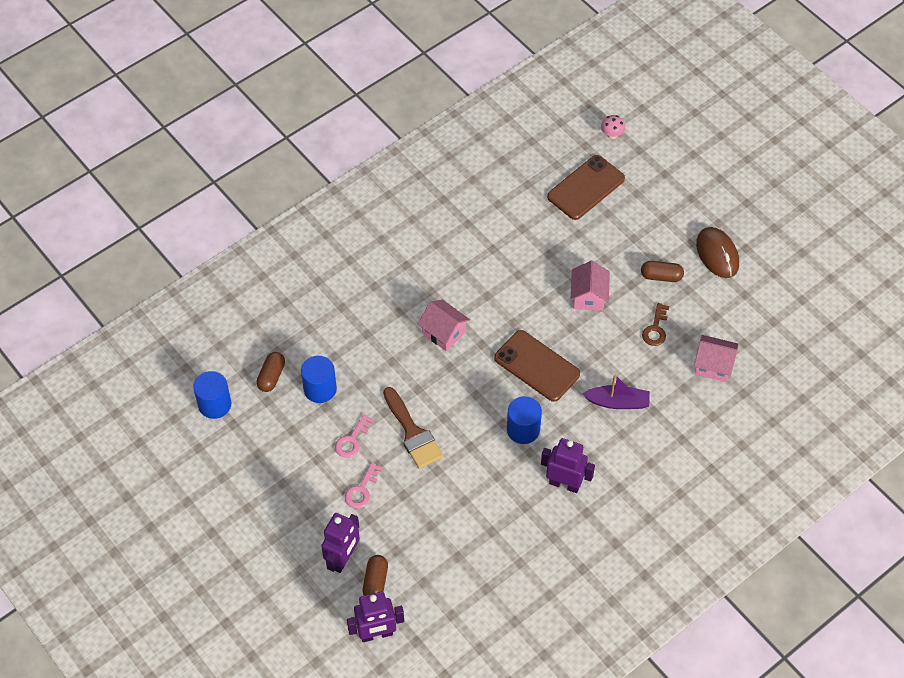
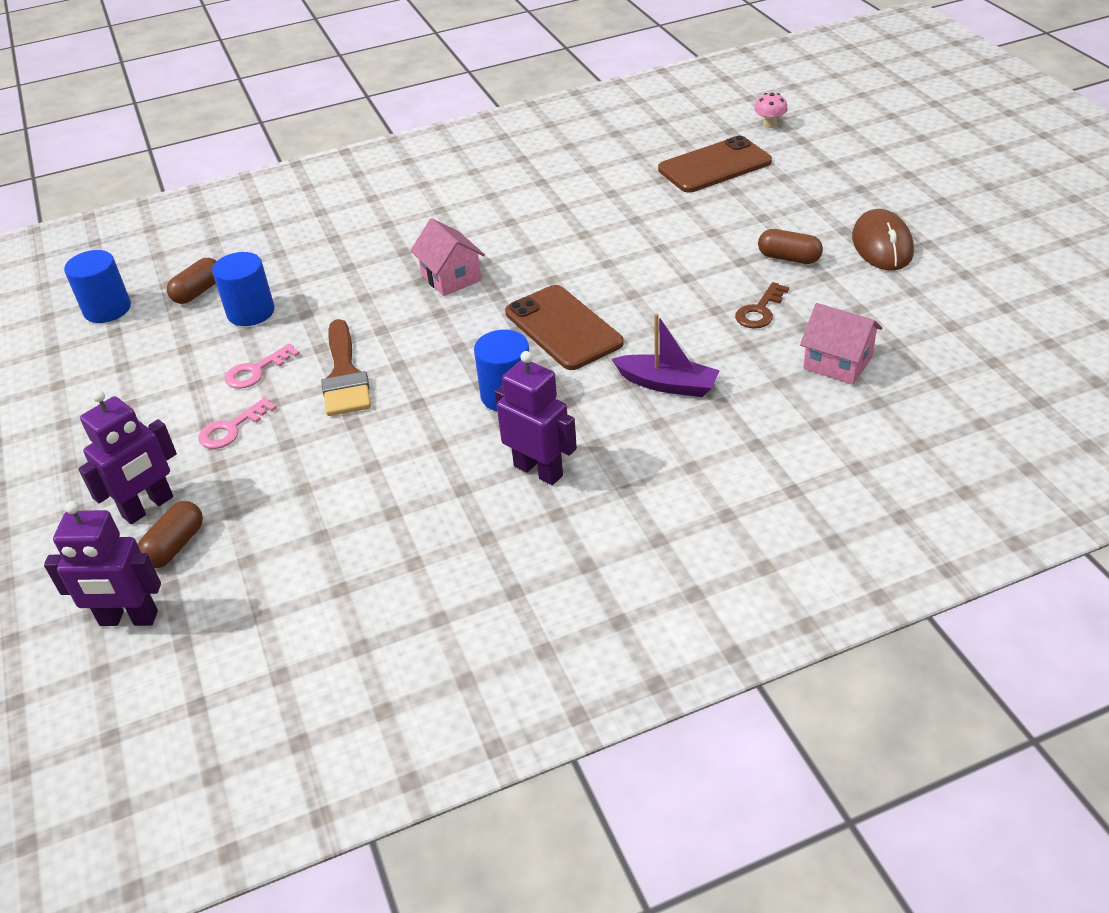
camera: 20 degrees right, 15 degrees down
pink house [571,261,610,311] -> none

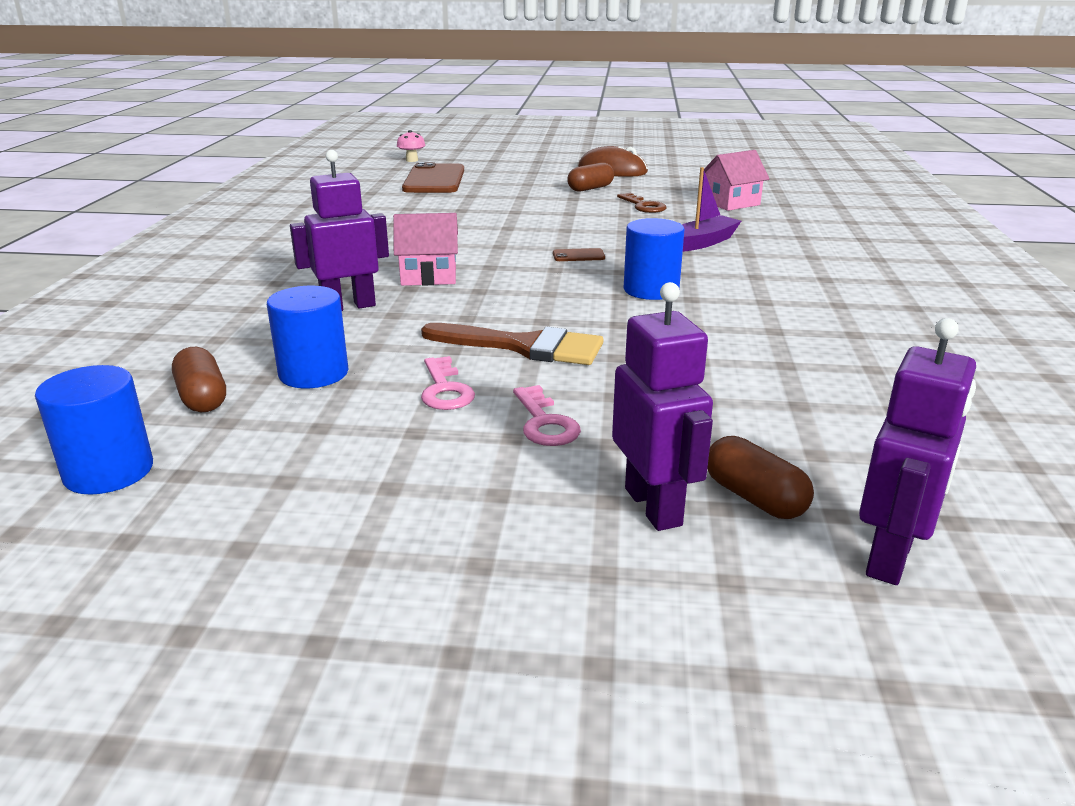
camera: 65 degrees left, 15 degrees down
purple robot [495,351,577,485] -> purple robot moved to [290,150,389,311]
brown phone [505,285,624,370] -> brown phone [553,248,605,261], size x0.41

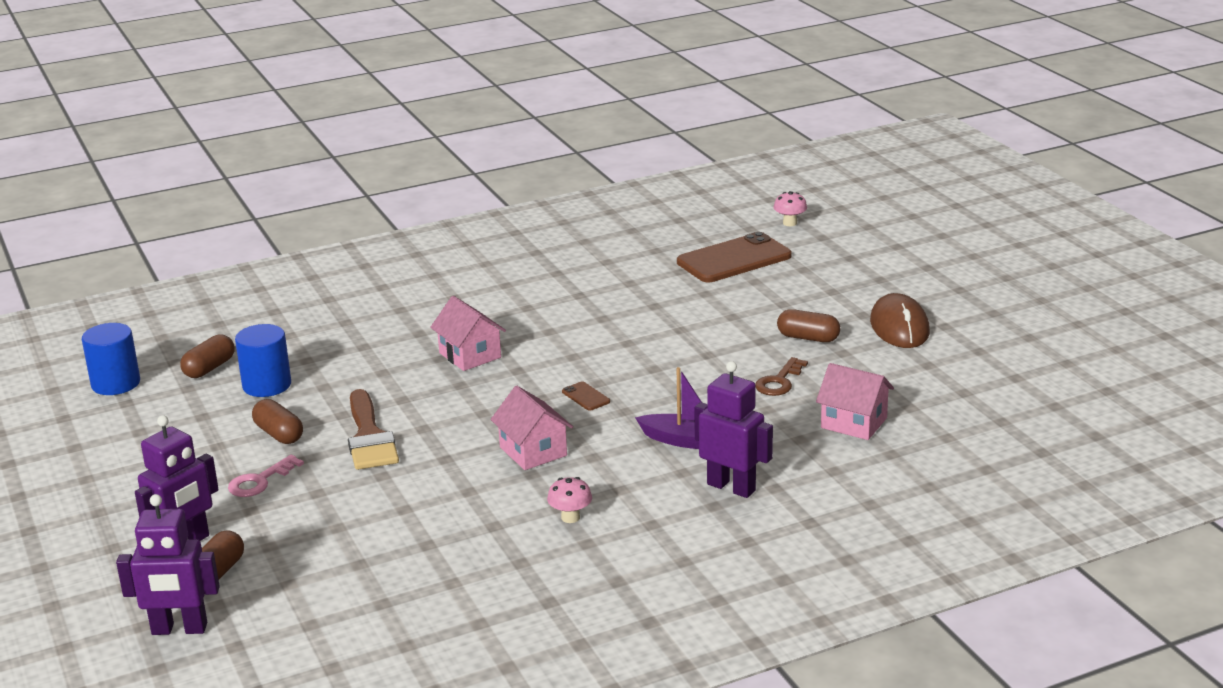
camera: 60 degrees right, 0 degrees up
purple robot [290,150,389,311] -> purple robot moved to [694,361,773,498]
pink key [421,356,475,410] -> brown capsule [252,399,303,444]
blue cylinder [624,218,684,300] -> pink house [491,386,573,470]
none -> pink mushroom [547,477,592,523]

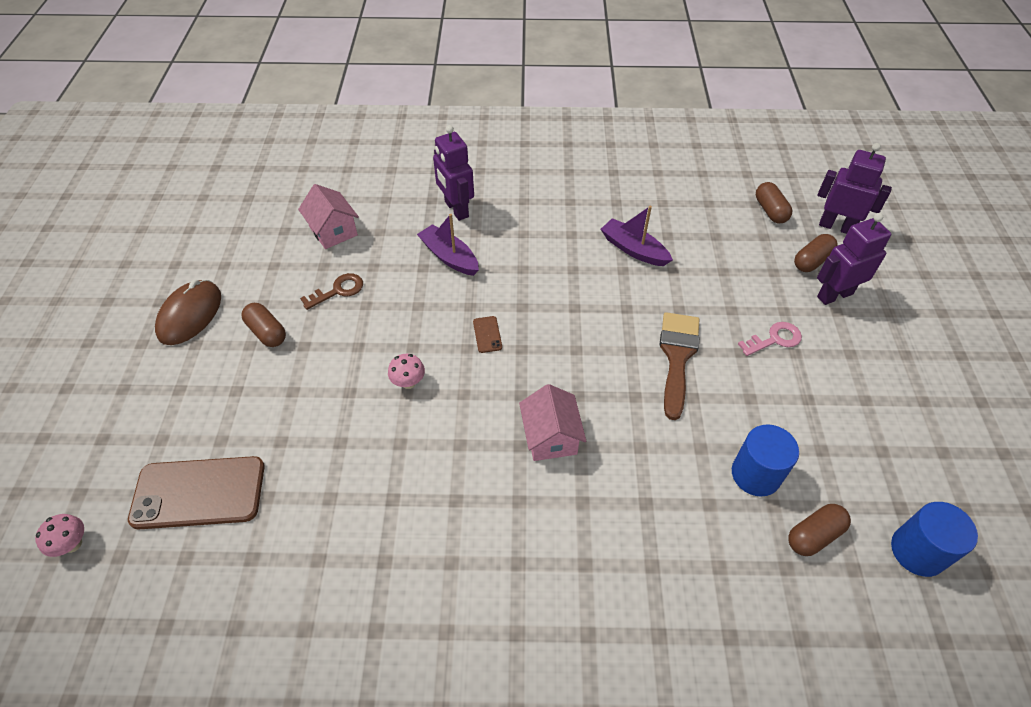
camera: 155 degrees left, 25 degrees up
brown capsule [252,399,303,444] -> brown capsule moved to [756,182,792,224]
pink house [491,386,573,470] -> none
pink mushroom [547,477,592,523] -> pink mushroom moved to [388,354,425,389]
none -> purple boat [601,206,673,266]

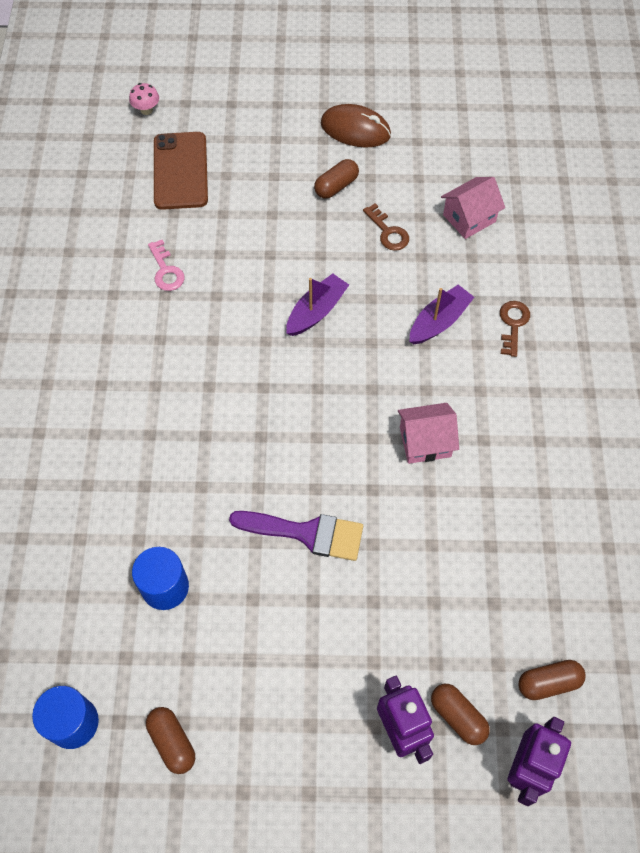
camera: 90 degrees right, 10 degrees up
pink mushroom [388,354,425,389] -> none
purple robot [433,125,474,221] -> brown key [500,301,530,357]
brown phone [473,316,502,353] -> none
pink house [519,384,586,461] -> pink house moved to [398,403,459,464]
purple boat [601,206,673,266] -> purple boat moved to [286,274,349,336]
brown brush [660,312,700,420] -> purple brush [229,511,363,561]
pink key [738,322,802,356] -> pink key moved to [148,240,185,291]
brown capsule [788,504,851,556] -> brown capsule moved to [146,707,195,774]

